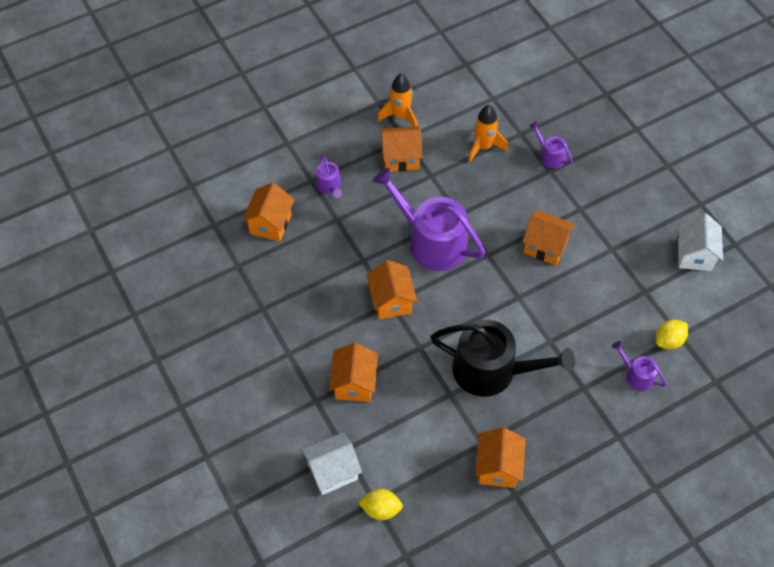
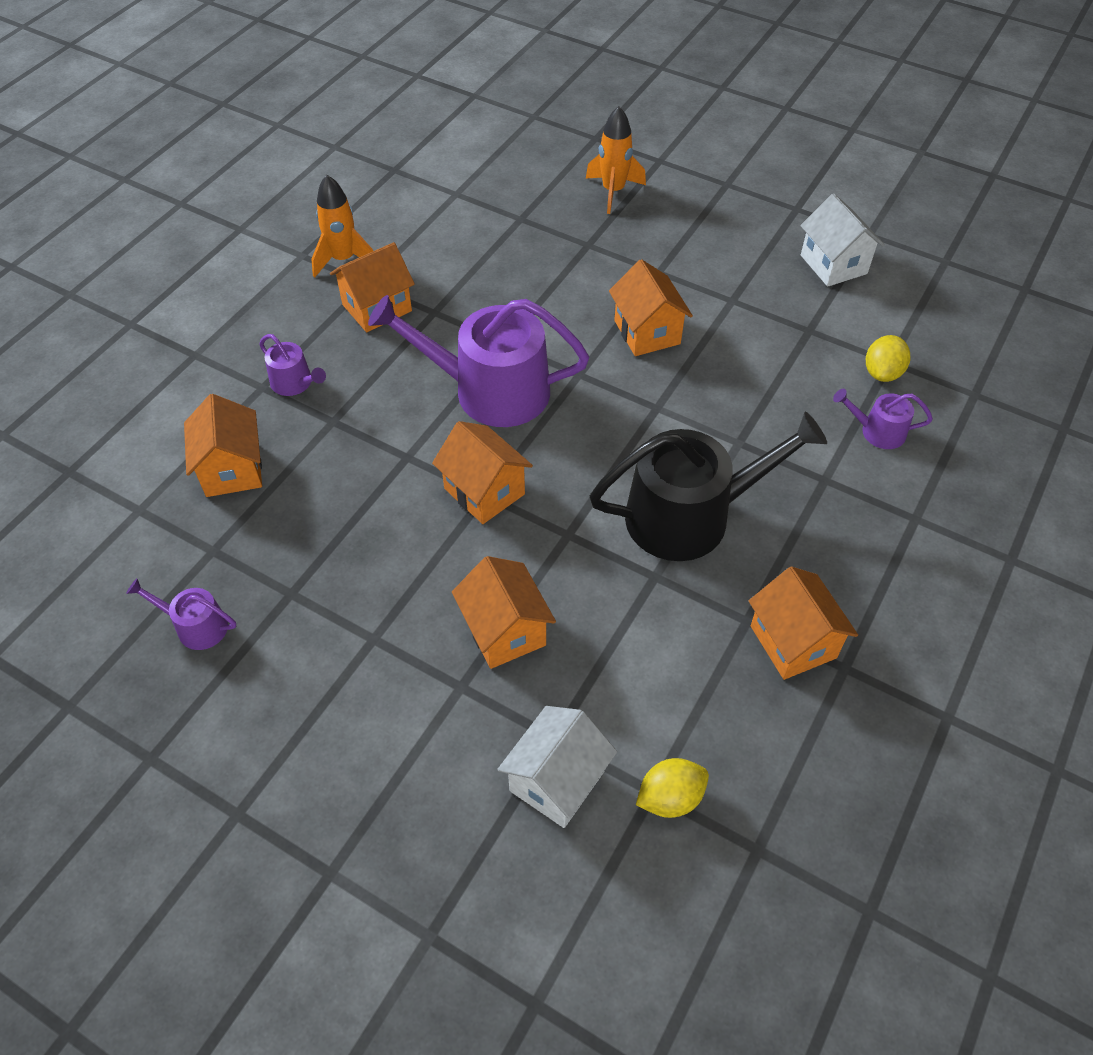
camera: 30 degrees left, 5 degrees down
orange rocket [468,105,508,162] -> orange rocket moved to [586,106,646,214]
orange house [522,210,575,265] -> orange house turned 75 degrees clockwise [609,259,693,356]
purple watering can [529,121,573,169] -> purple watering can moved to [126,578,236,650]

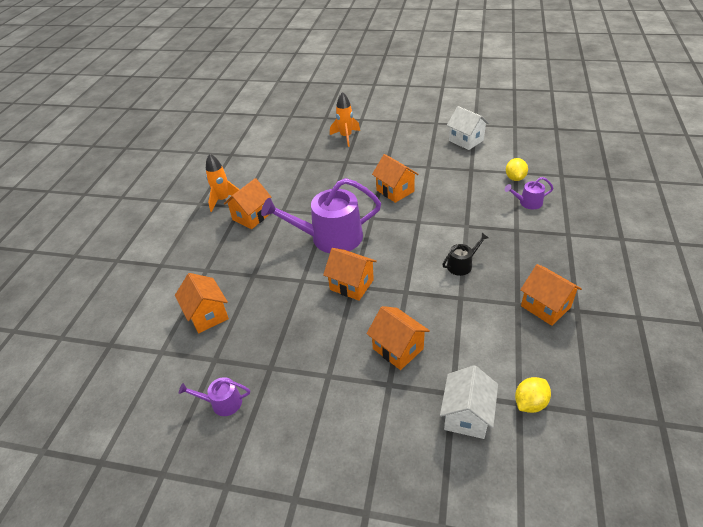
camera: 15 degrees left, 10 degrees down
purple watering can [259,334,326,396] -> none
black watering can [590,412,827,561] -> black watering can [443,233,488,276], size x0.45

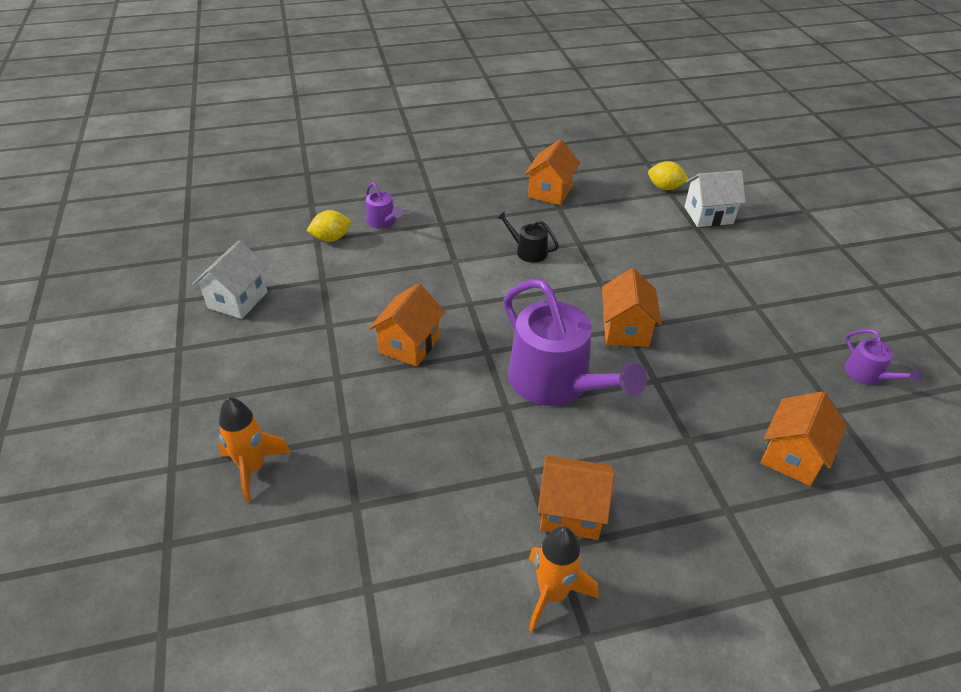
camera: 120 degrees left, 0 degrees up
orange house [366,306,430,370] -> none

